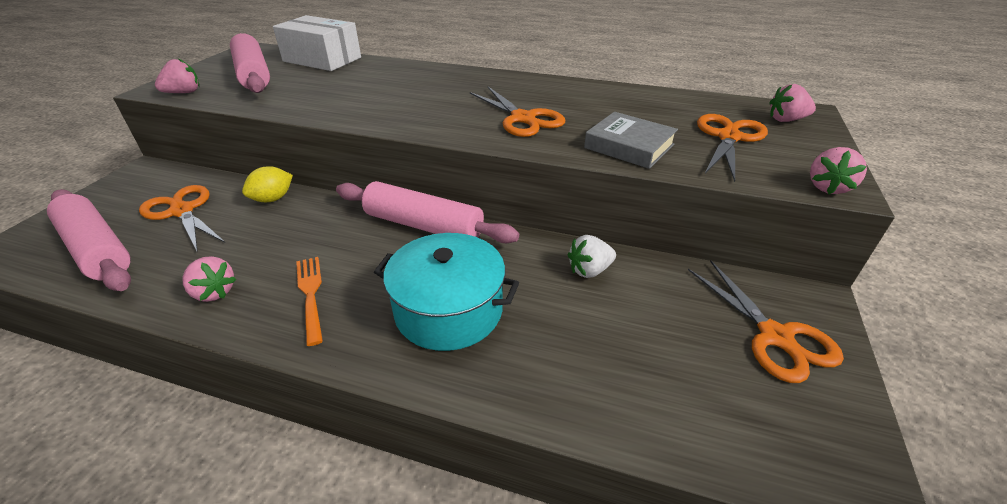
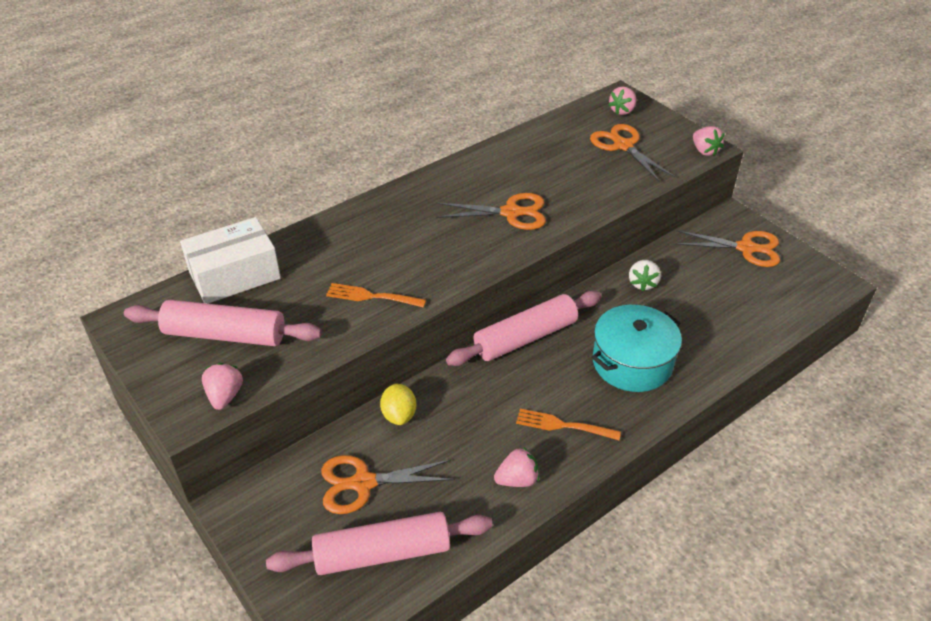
camera: 55 degrees left, 5 degrees up
grey book [584,112,678,169] -> none
none -> orange fork [326,283,426,308]

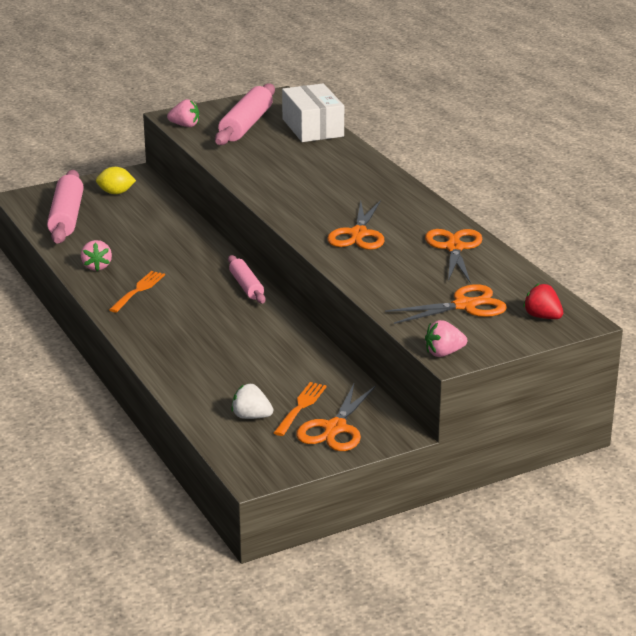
camera: 100 degrees right, 15 degrees down
orange scissors [321,455,455,514] -> orange scissors moved to [425,229,482,282]
orange fork [326,283,426,308] -> orange fork moved to [274,382,327,436]
yellow lemon [380,383,416,425] -> yellow lemon moved to [96,167,136,194]
pink rolling pin [446,291,602,366] -> pink rolling pin [228,255,266,304], size x0.60
turquoise pot [592,305,682,392] -> none
pink strawberry [608,86,637,115] -> red strawberry [523,283,563,319]
white strawberry [629,260,661,292] -> white strawberry moved to [231,384,273,419]

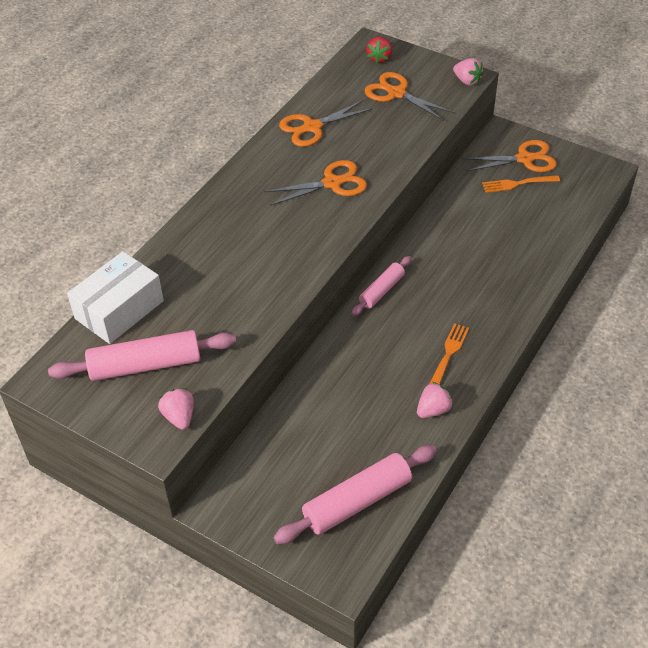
camera: 120 degrees left, 20 degrees up
yellow lemon [96,167,136,194] -> none
orange fork [109,271,165,313] -> orange fork turned 120 degrees clockwise [430,323,469,385]
white strawberry [231,384,273,419] -> none

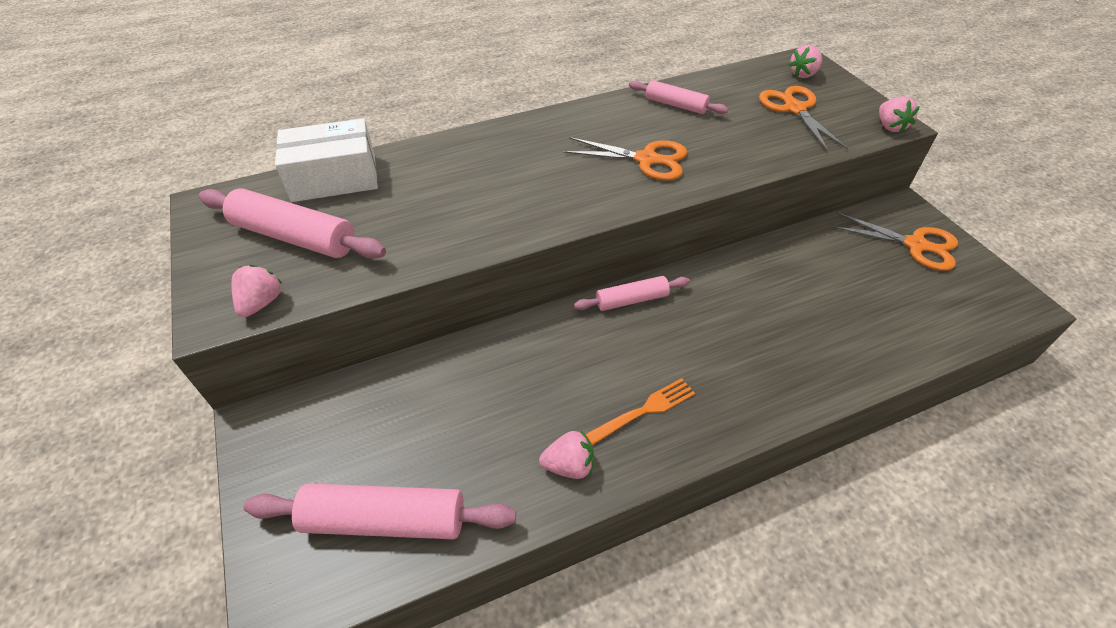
camera: 35 degrees right, 0 degrees up
orange scissors [279,100,373,147] -> pink rolling pin [629,80,728,114]
red strawberry [366,37,392,64] -> pink strawberry [789,45,822,78]
orange fork [482,175,560,193] -> none

